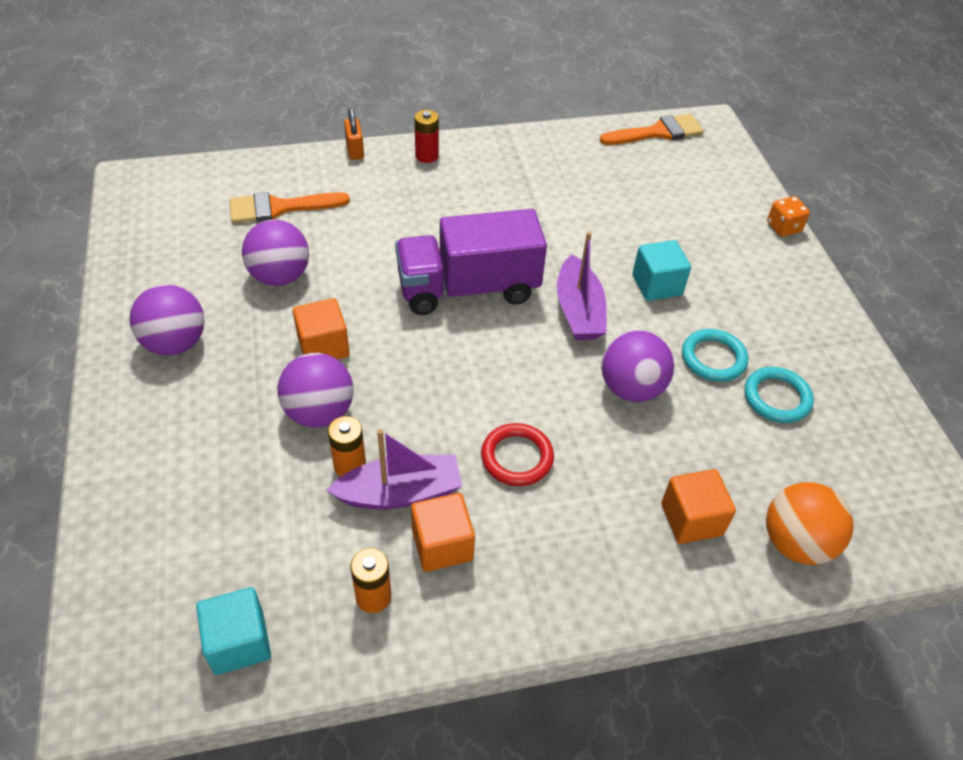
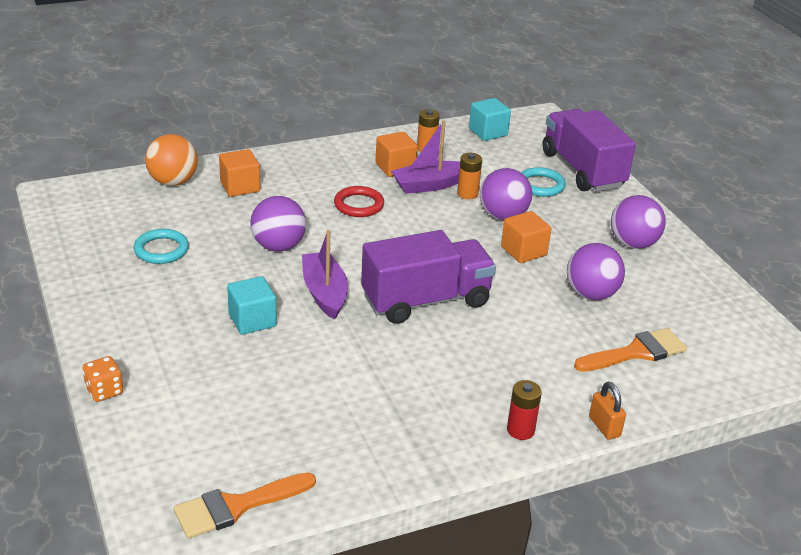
camera: 170 degrees right, 15 degrees down
turquoise ring [682,329,748,382] -> turquoise ring moved to [521,167,566,197]
none -> purple truck [542,109,636,192]

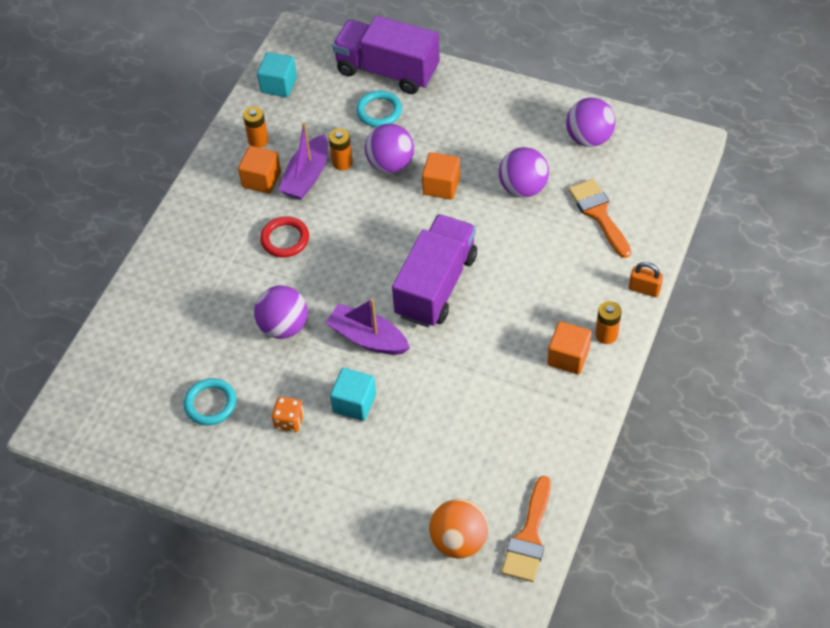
camera: 40 degrees left, 20 degrees up
orange dice [82,356,123,402] -> orange dice moved to [272,397,304,432]
orange ball [145,134,198,186] -> orange ball moved to [429,499,488,558]
orange cube [219,149,260,197] -> orange cube moved to [547,321,592,375]
red battery [507,380,542,440] -> orange battery [595,301,622,344]
orange brush [574,328,687,372] -> orange brush turned 45 degrees counterclockwise [568,179,631,258]
purple ball [611,195,666,249] -> purple ball moved to [566,98,616,147]

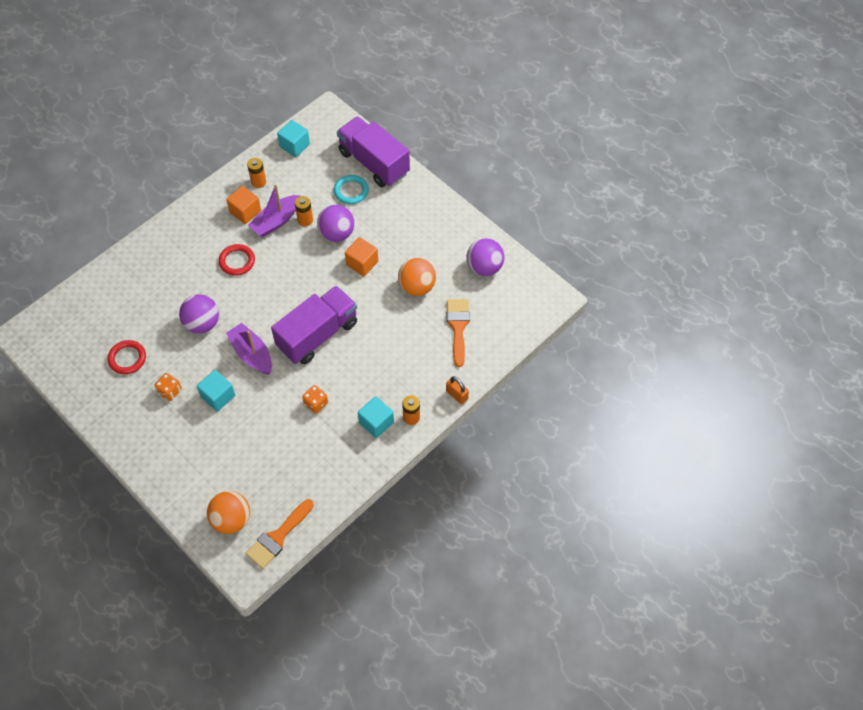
camera: 20 degrees right, 5 degrees up
turquoise ring [184,378,237,425] -> red ring [108,340,146,374]
purple ball [499,147,549,198] -> orange ball [398,258,436,296]
orange cube [547,321,592,375] -> turquoise cube [358,396,394,438]
none -> orange dice [302,385,328,414]

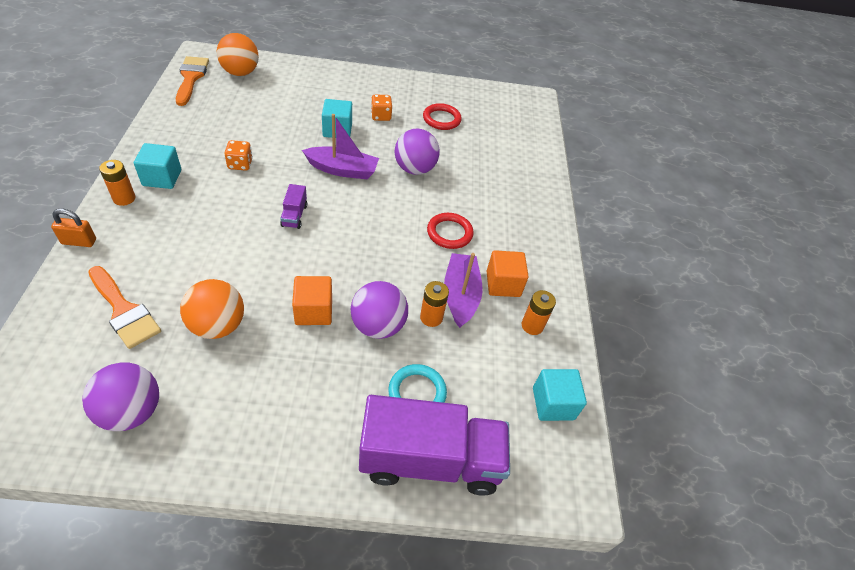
camera: 130 degrees right, 10 degrees down
purple truck [271,286,357,364] -> purple truck [280,184,307,229], size x0.41

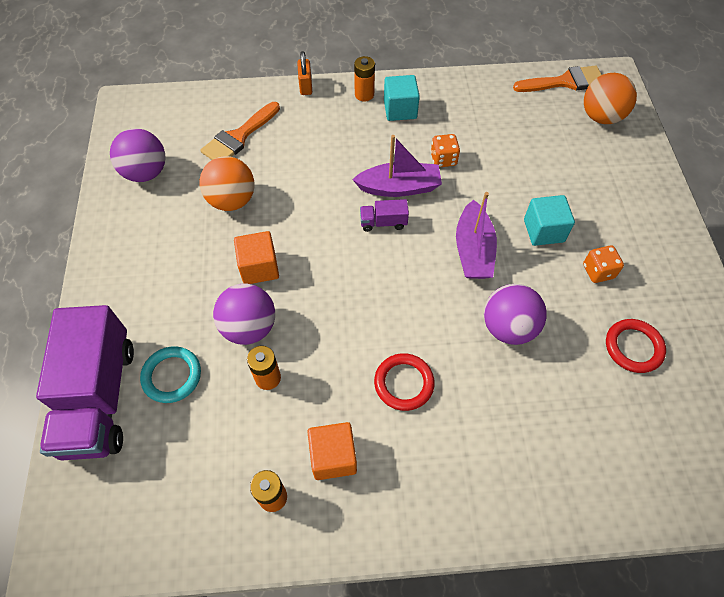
camera: 90 degrees right, 10 degrees up
purple boat [444,253,483,328] -> purple boat moved to [352,135,442,197]
turquoise cube [533,369,587,421] -> none

